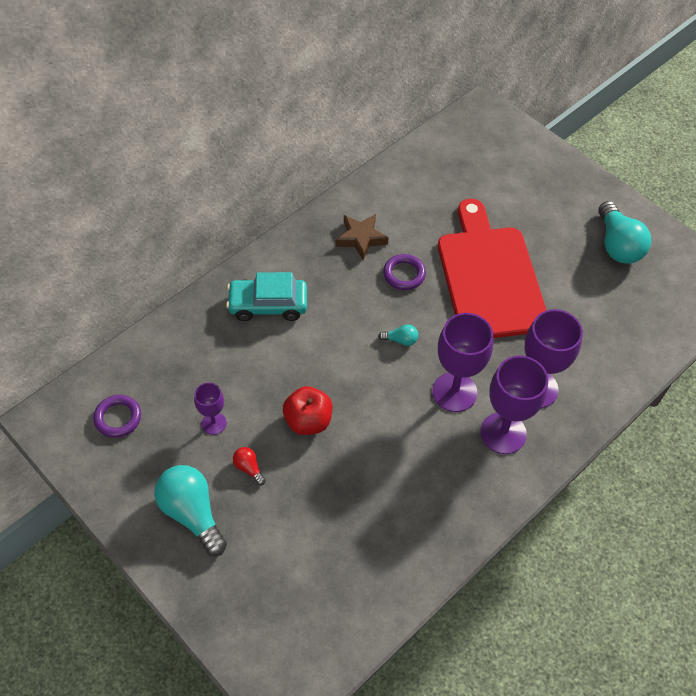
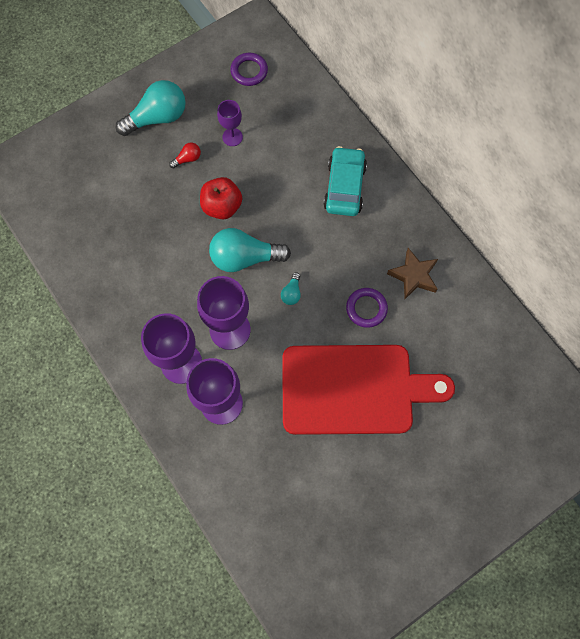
camera: 100 degrees right, 15 degrees up
turquoise light bulb [599,201,651,264] -> turquoise light bulb moved to [209,228,291,272]

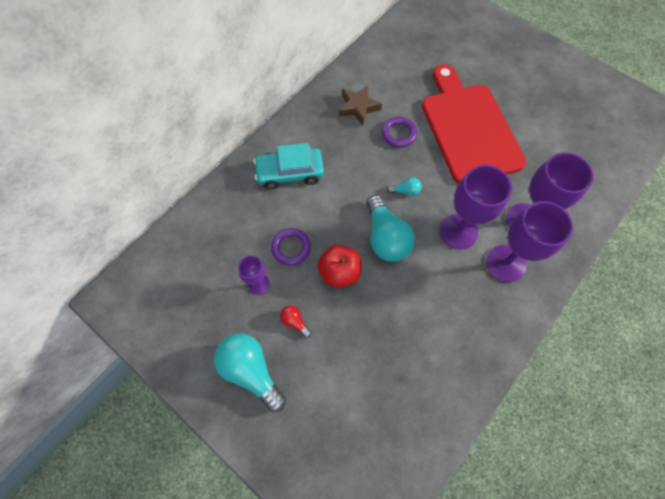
camera: 105 degrees left, 5 degrees down
purple ring [230,53,268,86] -> purple ring moved to [271,228,311,265]

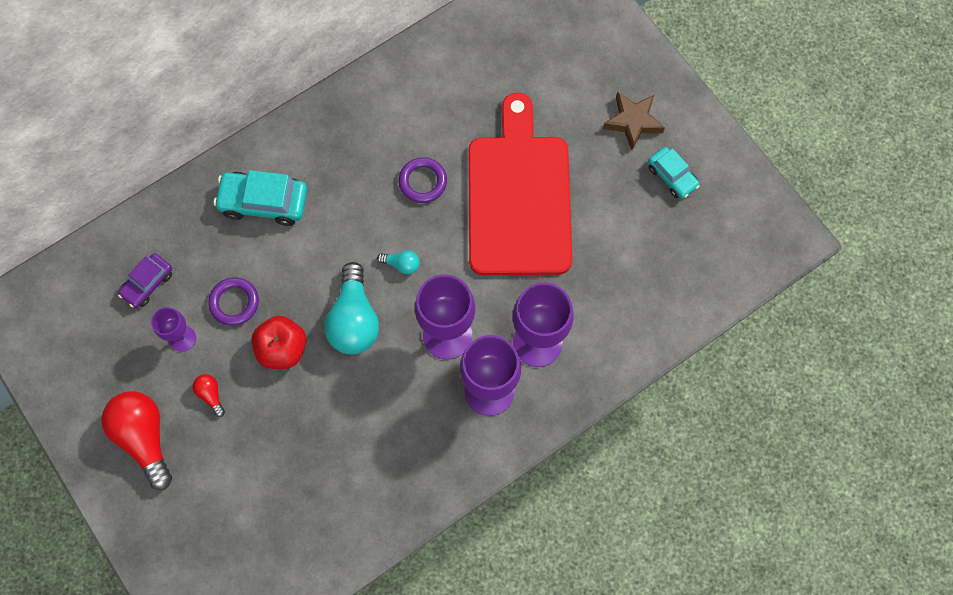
camera: 15 degrees right, 5 degrees up
turquoise light bulb [214,333,286,412] -> red light bulb [101,391,172,490]
brown star [338,85,382,125] -> brown star moved to [603,92,665,150]
none -> purple car [118,253,172,308]
none -> turquoise car [648,147,700,199]

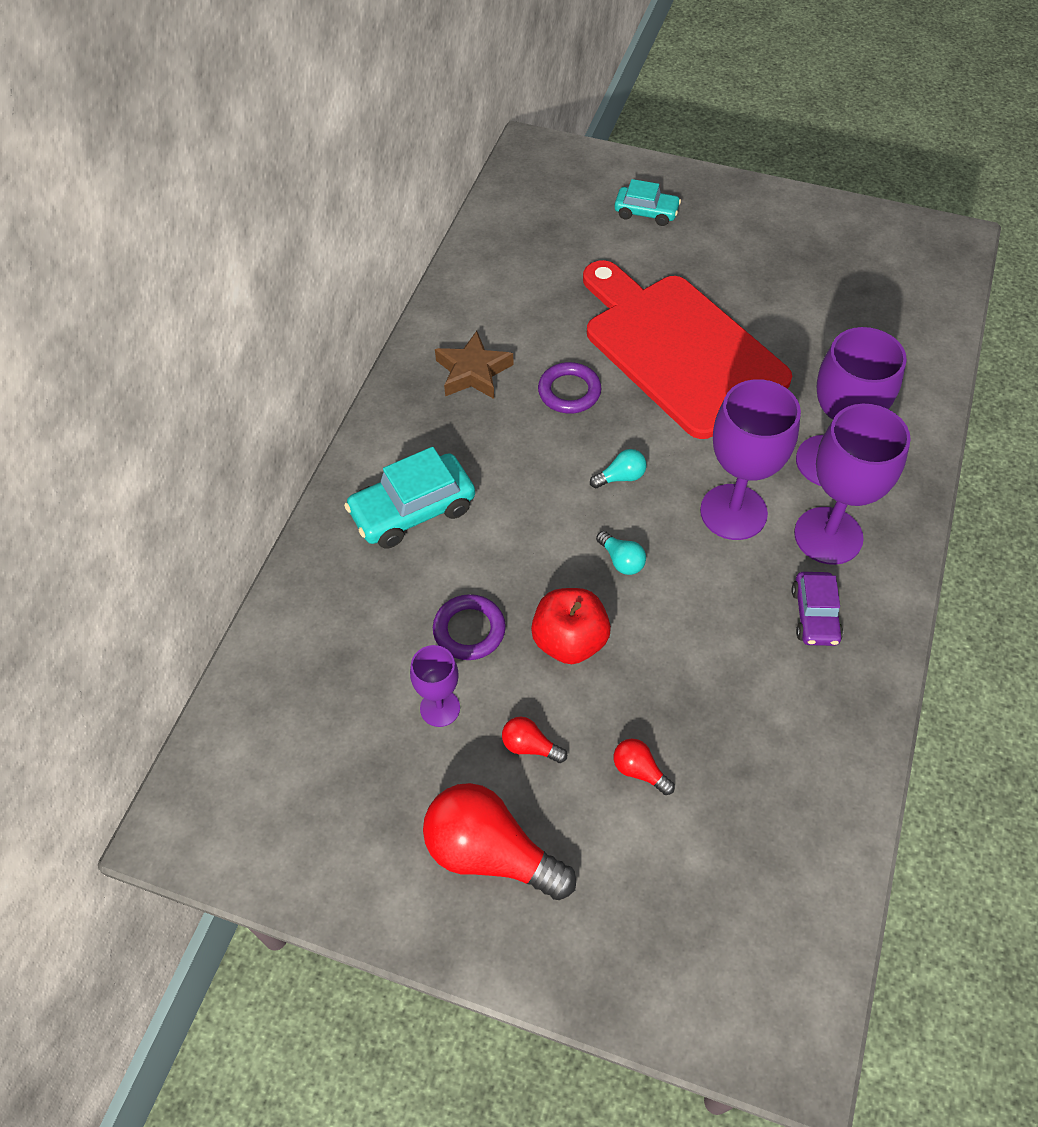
camera: 35 degrees left, 15 degrees down
purple car [118,253,172,308] -> purple car moved to [792,572,843,646]
turquoise light bulb [324,262,379,354] -> turquoise light bulb [596,531,646,575], size x0.45
brown star [603,92,665,150] -> brown star moved to [435,331,513,399]
turquoise car [648,147,700,199] -> turquoise car moved to [614,179,681,226]
none -> red light bulb [614,738,675,795]

